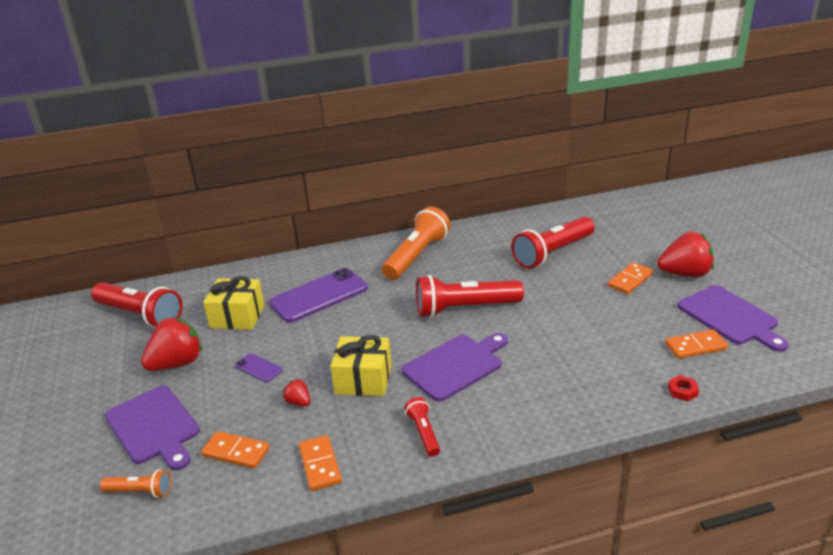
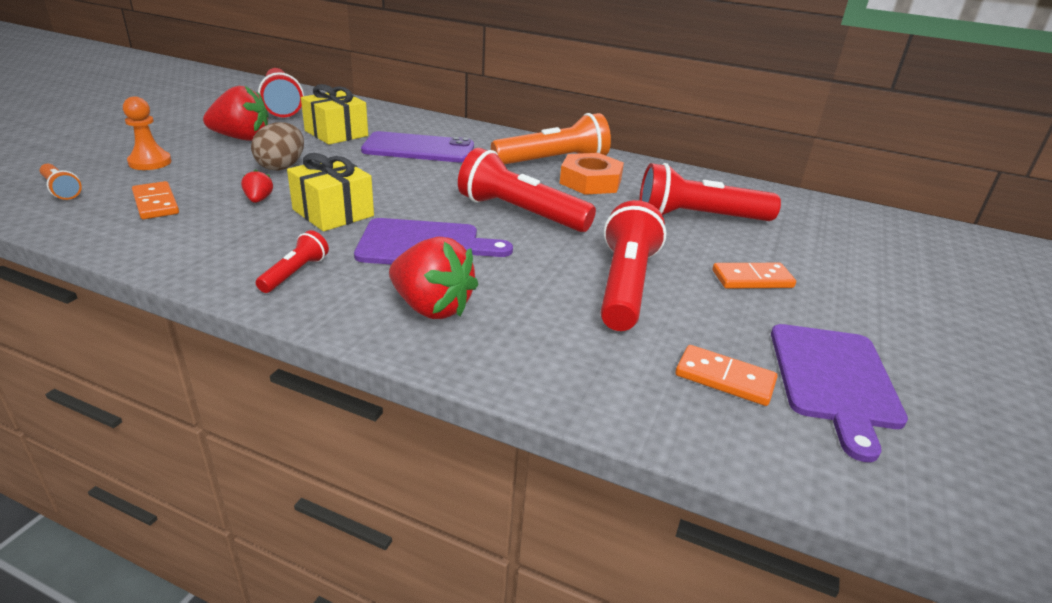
camera: 35 degrees right, 0 degrees up
purple cutting board [105,385,200,471] -> orange pawn [123,96,172,170]
purple phone [235,353,283,382] -> brown egg [251,122,304,171]
orange domino [299,435,342,491] -> none
red strawberry [657,232,714,277] -> red strawberry moved to [389,236,479,319]
red nut [668,375,699,402] -> none
none -> orange nut [560,153,624,195]
none -> red flashlight [600,200,667,331]

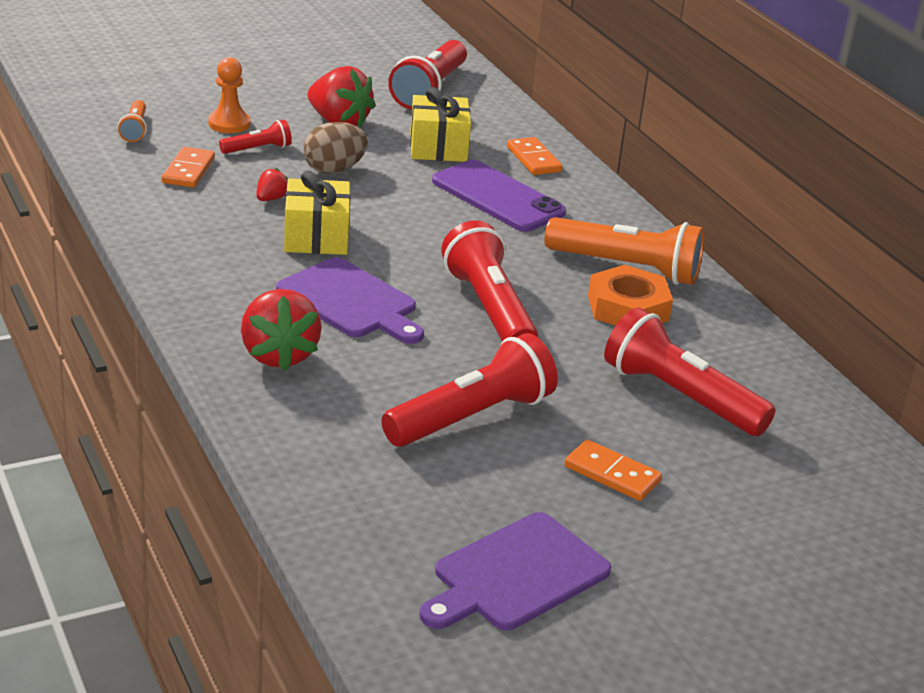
camera: 40 degrees right, 0 degrees up
red flashlight [256,230,329,293] -> red flashlight moved to [219,120,292,154]
orange domino [675,345,778,406] -> orange domino moved to [507,137,563,175]

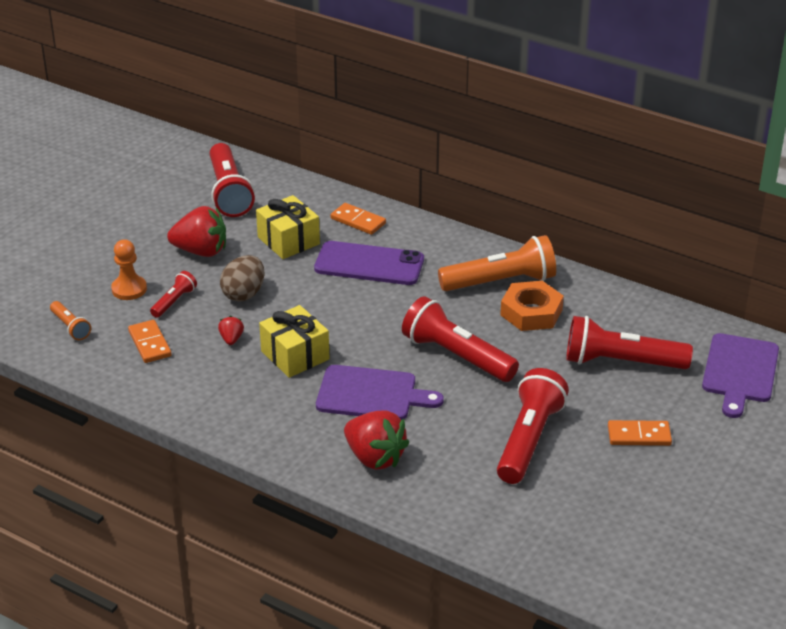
camera: 30 degrees left, 5 degrees up
purple cutting board [419,512,611,630] -> purple cutting board moved to [702,333,779,418]

